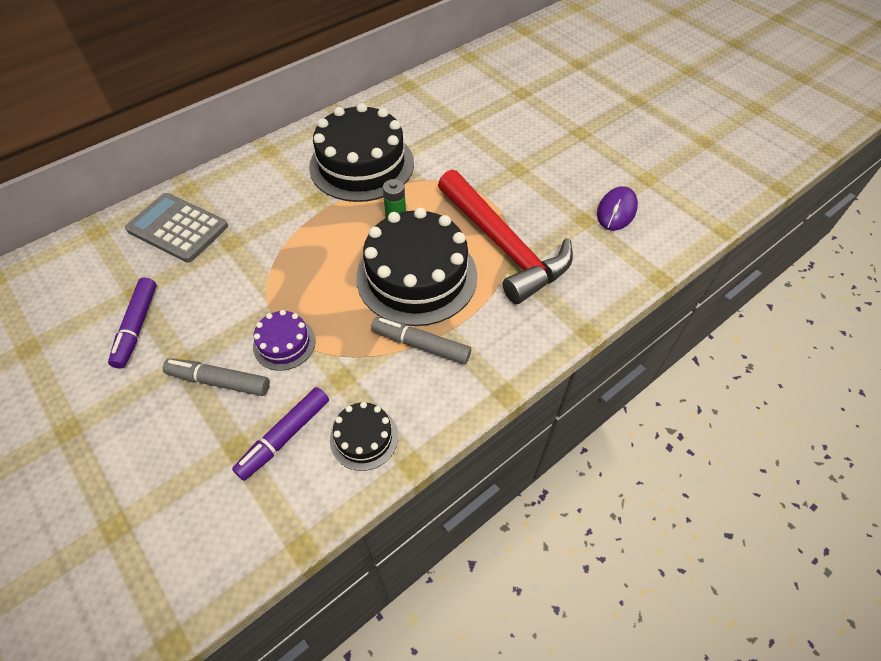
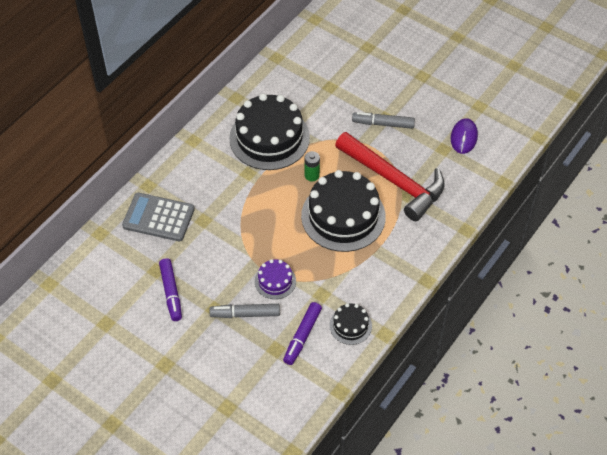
camera: 15 degrees left, 0 degrees up
grey marker [371,317,471,364] -> grey marker moved to [352,112,415,129]

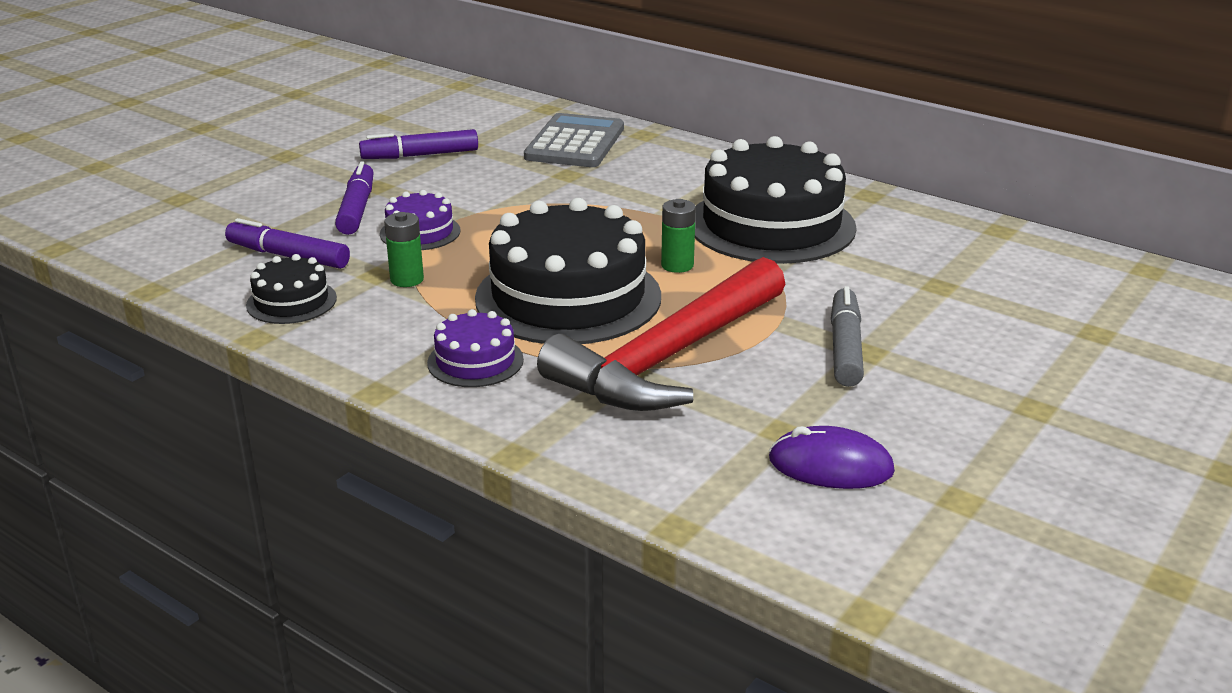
camera: 90 degrees right, 25 degrees down
grey marker [209,304,280,318] -> purple marker [335,162,374,235]
none -> green battery [384,212,424,287]
none -> purple cake [427,309,524,387]

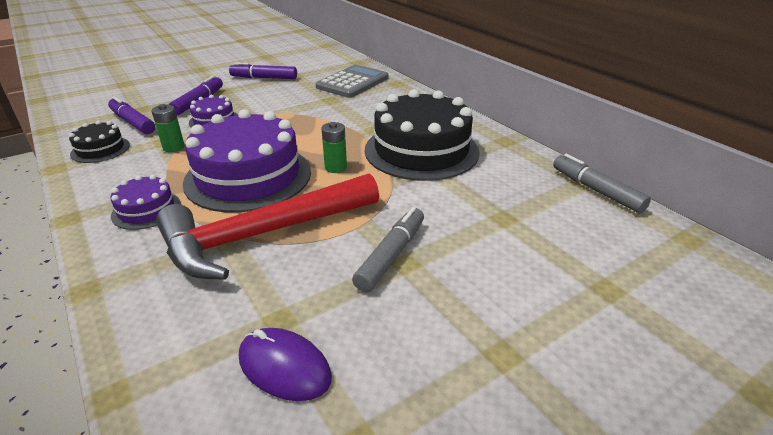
camera: 20 degrees right, 5 degrees up
black cake [475,198,661,344] -> purple cake [183,109,311,213]
none -> grey marker [553,154,651,213]

